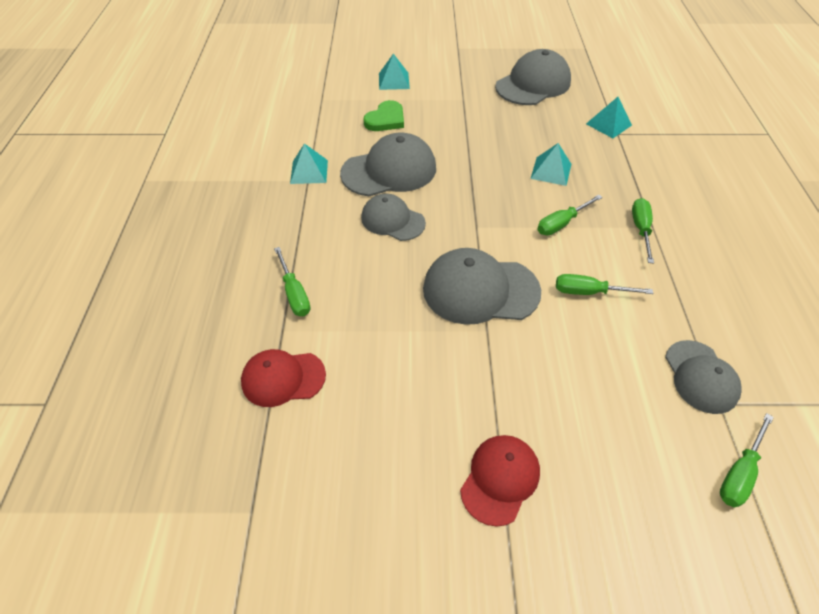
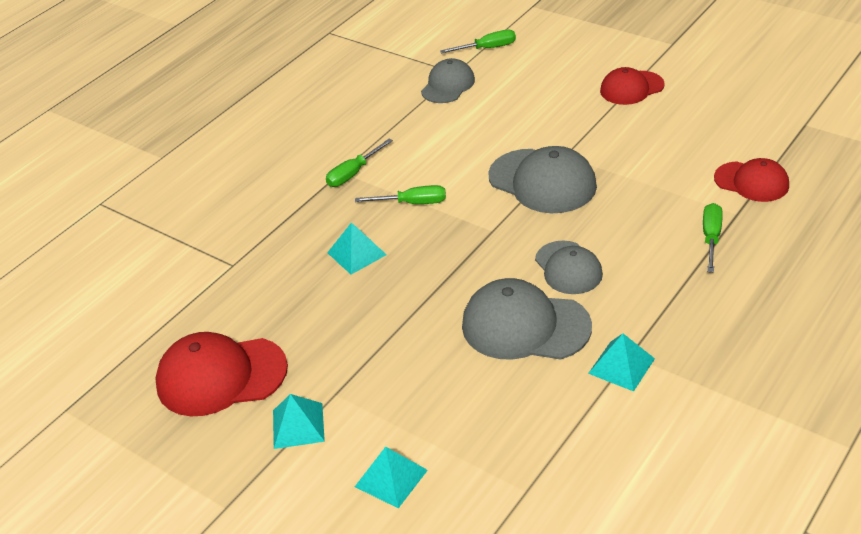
camera: 140 degrees left, 10 degrees down
green heart [363,100,404,131] -> none
grey cap [495,49,571,105] -> red cap [155,332,288,416]
green screwdriver [556,274,653,295] -> none
turquoise pyramid [586,97,632,138] -> turquoise pyramid moved to [273,394,325,449]

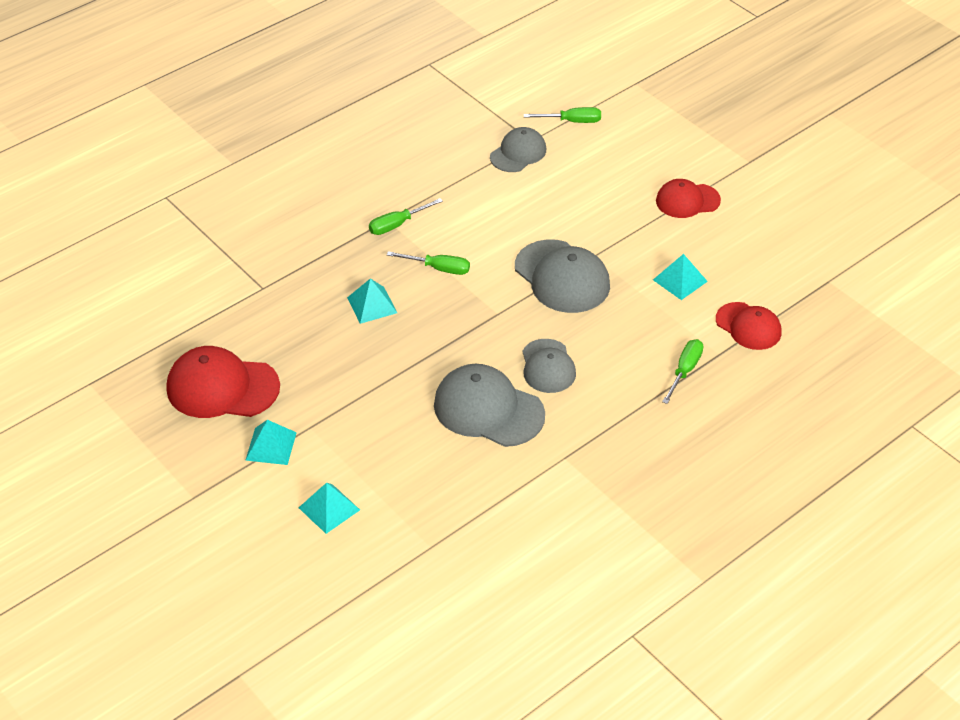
camera: 10 degrees right, 5 degrees up
turquoise pyramid [588,334,655,392] -> turquoise pyramid moved to [653,254,708,300]

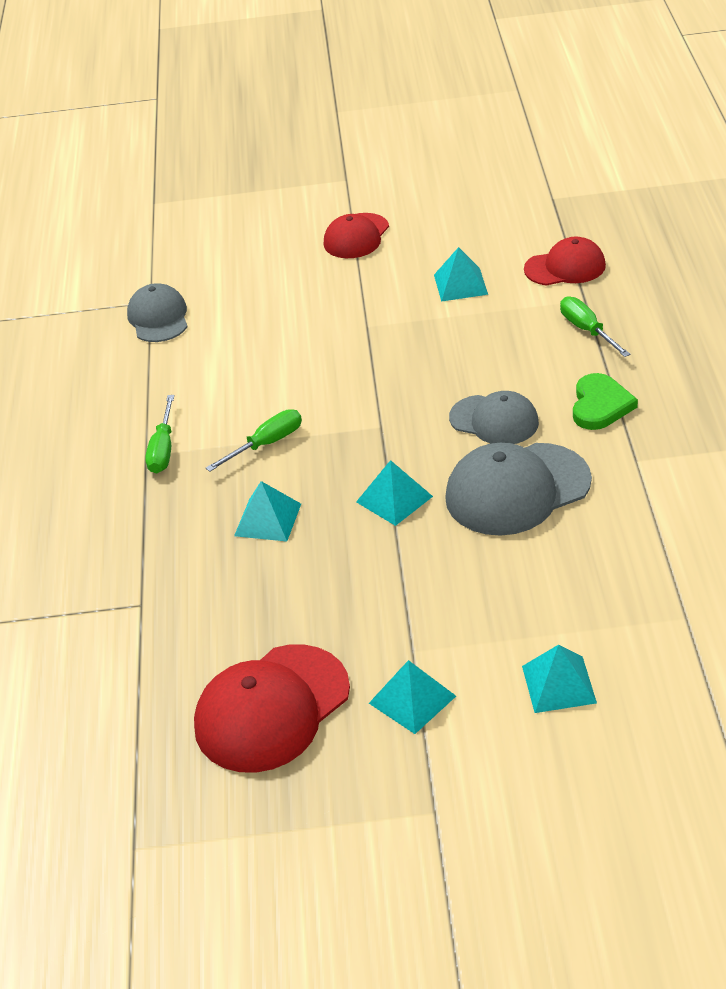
camera: 50 degrees left, 5 degrees down
grey cap [515,239,610,313] -> none
green screwdriver [524,107,601,123] -> none
none -> turquoise pyramid [356,460,433,526]
none -> green heart [573,373,638,430]

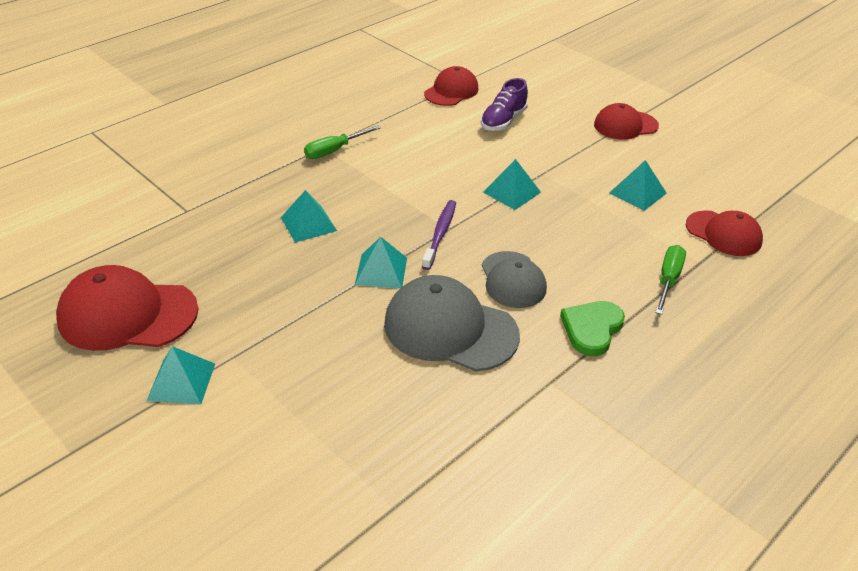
camera: 45 degrees right, 0 degrees up
grey cap [127,283,188,342] -> red cap [424,66,479,106]
green screwdriver [206,409,302,472] -> none
turquoise pyramid [522,645,597,713] -> turquoise pyramid moved to [483,159,541,210]
green heart [573,373,638,430] -> green heart turned 150 degrees clockwise [560,301,625,356]
none -> purple toothbrush [422,200,456,270]
none -> purple shoe [481,78,528,131]

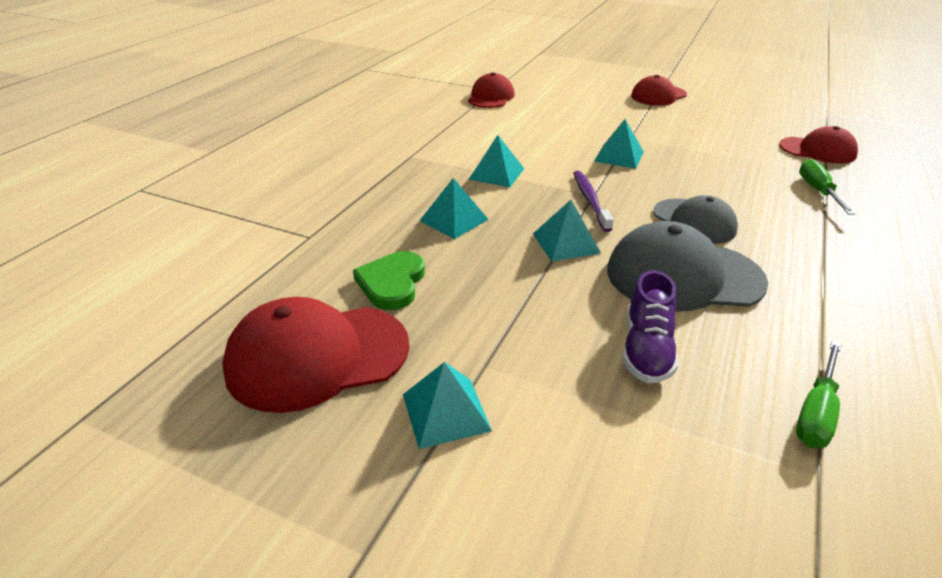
camera: 20 degrees left, 5 degrees down
green screwdriver [304,125,381,159] -> green screwdriver moved to [796,341,842,448]
purple shoe [481,78,528,131] -> purple shoe moved to [622,270,678,383]
green heart [560,301,625,356] -> green heart moved to [353,251,425,310]
turquoise pyramid [609,160,667,211] -> turquoise pyramid moved to [468,135,524,187]

